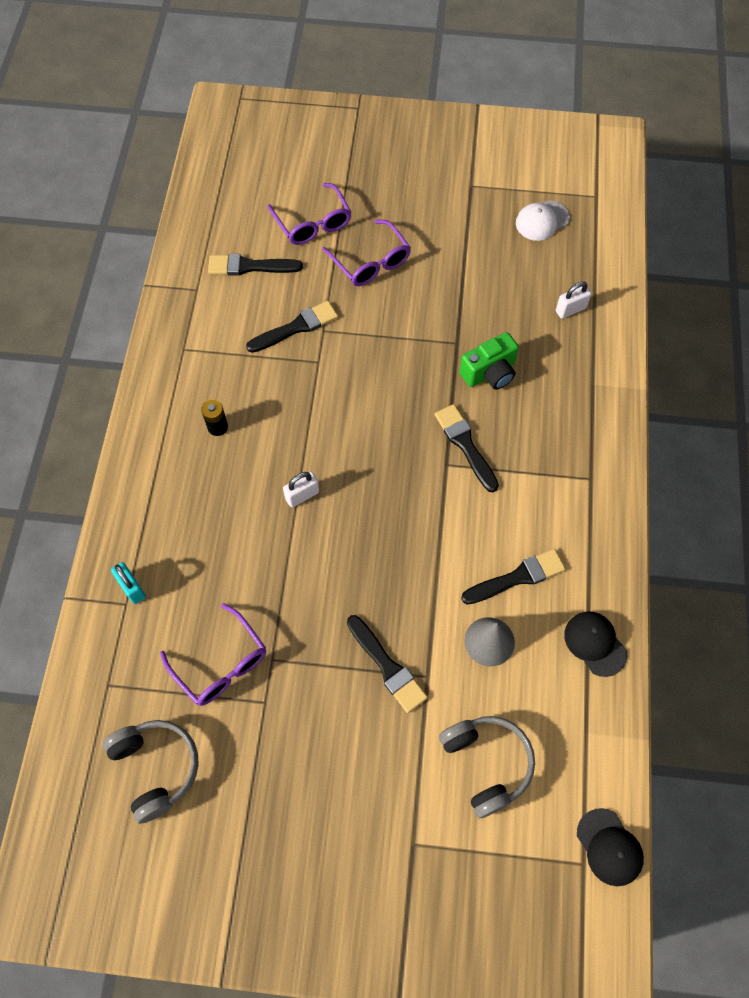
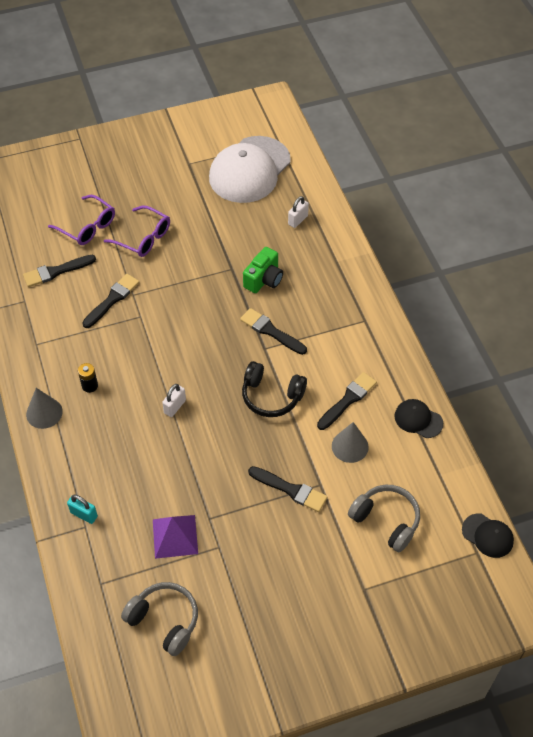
camera: 25 degrees left, 10 degrees down
purple glasses [160,603,266,706] -> purple pyramid [153,515,198,559]
white cap [516,200,570,241] -> white cap [209,136,291,203], size x2.19
none -> grey cone [26,388,63,429]
none -> black headphones [242,361,307,417]

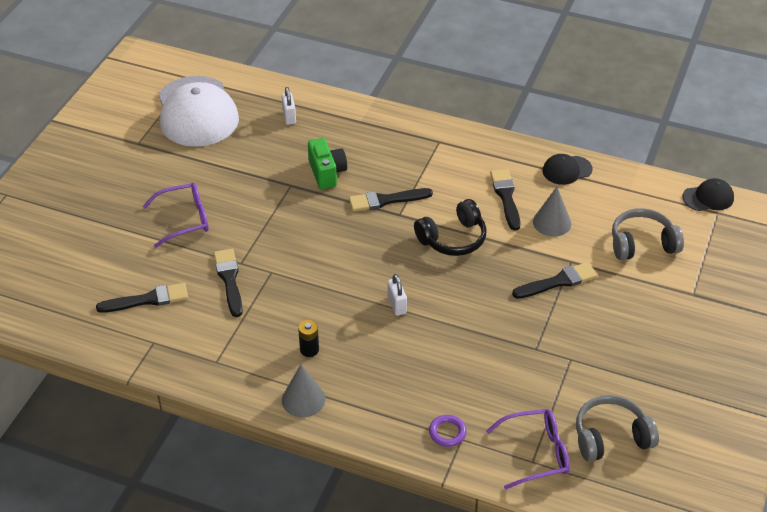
camera: 50 degrees left, 10 degrees down
black brush [23,255,96,287] -> black brush turned 120 degrees counterclockwise [96,283,188,313]
purple glasses [48,195,115,245] -> purple glasses moved to [486,409,570,490]
turquoise padlock [67,494,98,524] -> purple ring [429,415,467,447]
purple pyramid [153,515,198,559] -> none

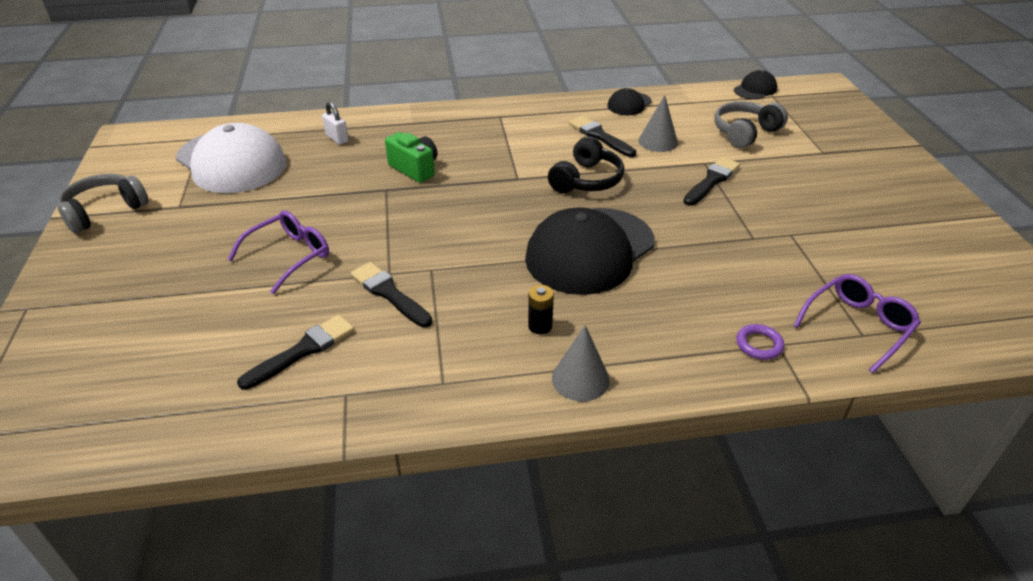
camera: 30 degrees left, 5 degrees down
black brush [349,188,433,211] -> none
white padlock [387,274,407,316] -> black cap [525,207,655,295]
grey headphones [576,395,659,462] -> grey headphones moved to [57,174,149,233]

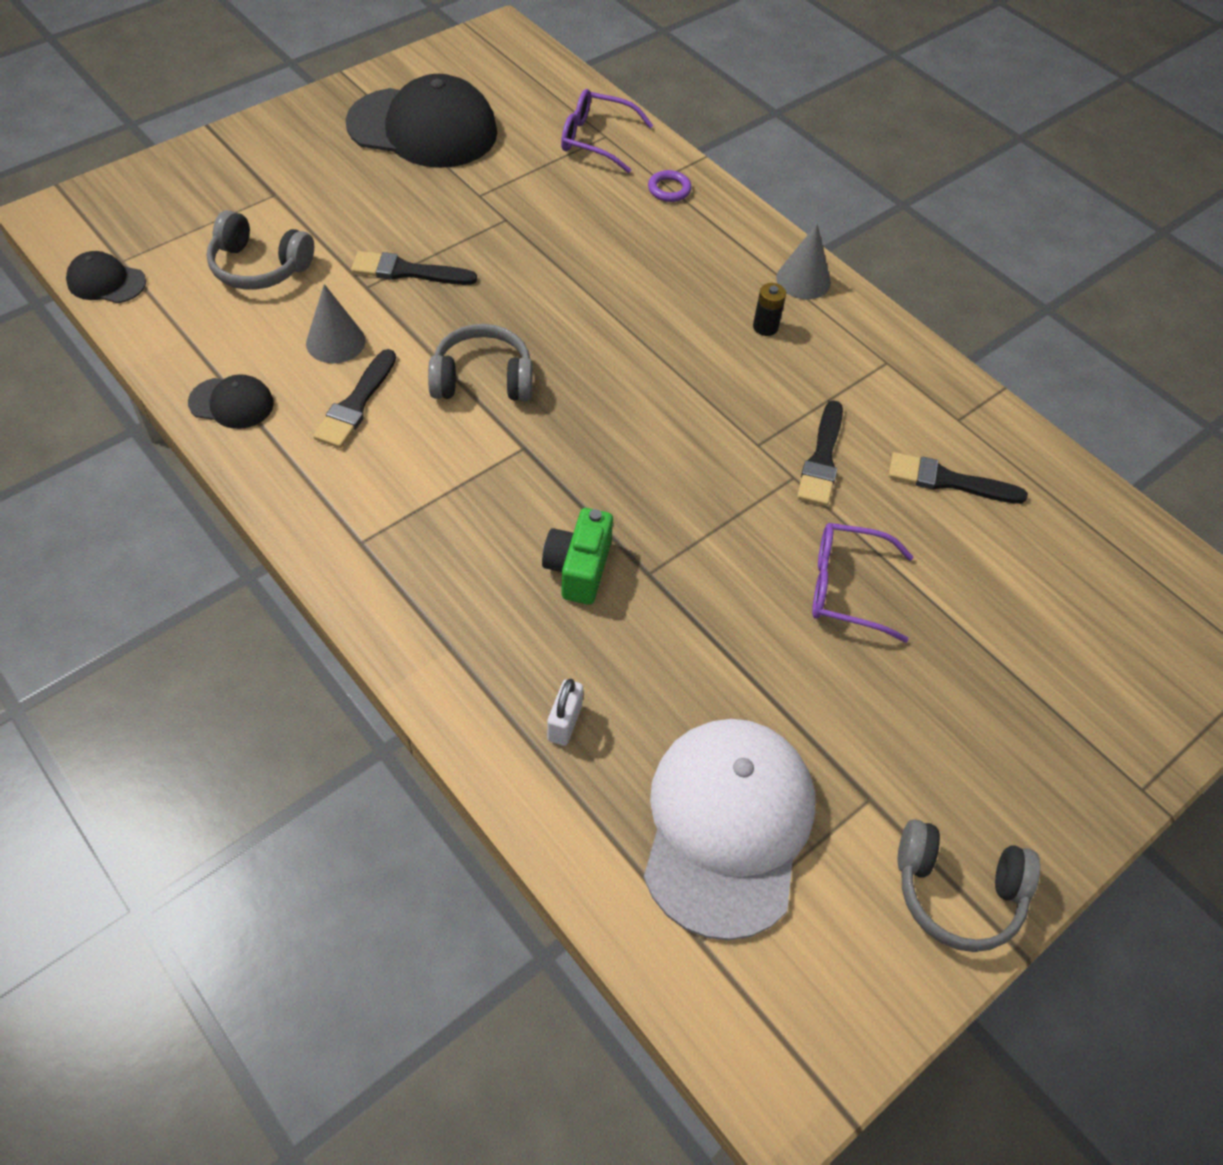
camera: 125 degrees left, 15 degrees up
black cap [525,207,655,295] -> black cap moved to [346,74,497,168]
black headphones [548,136,624,193] -> grey headphones [428,324,532,401]

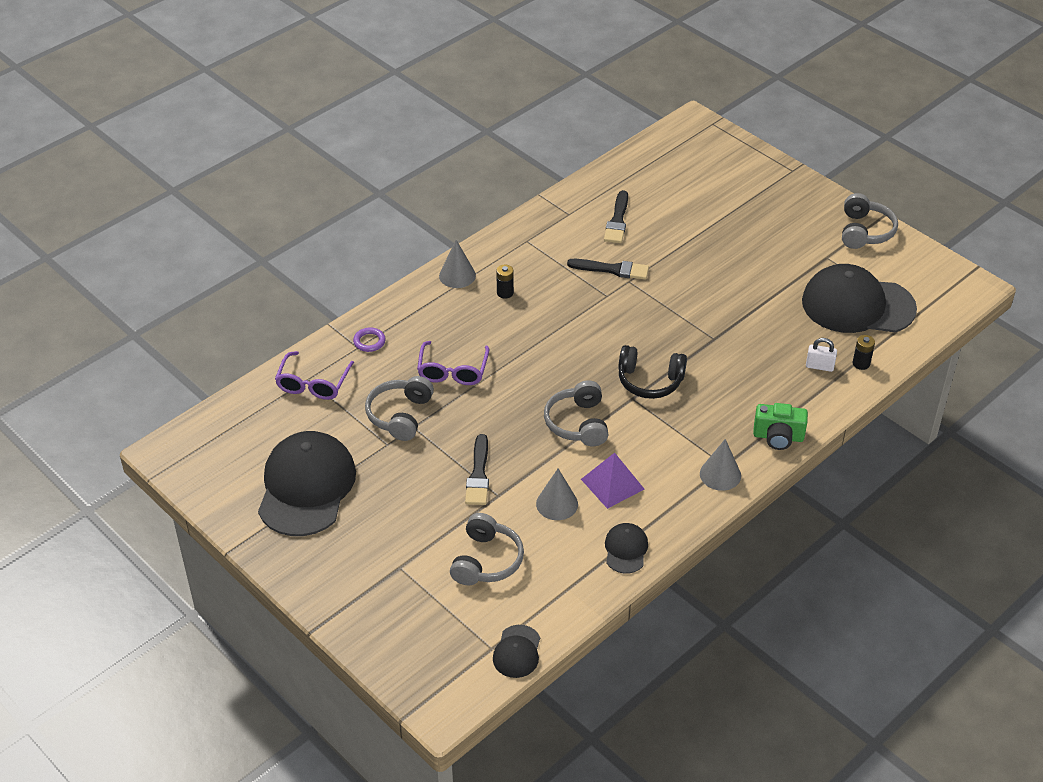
camera: 90 degrees left, 10 degrees down
black brush [313,349,396,448] -> purple pyramid [581,453,644,509]
green camera [542,508,613,605] -> green camera moved to [753,403,808,450]
white cap [644,719,815,940] -> black cap [802,264,917,333]
purple glasses [812,523,914,643] -> purple glasses moved to [417,341,489,385]
none -> grey headphones [365,376,434,441]
none -> black headphones [618,345,687,399]
none -> grey cone [700,439,741,491]
none -> black battery [853,335,875,370]

